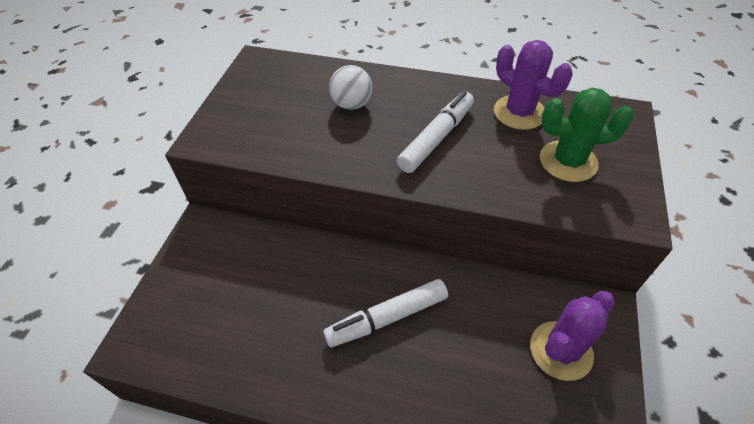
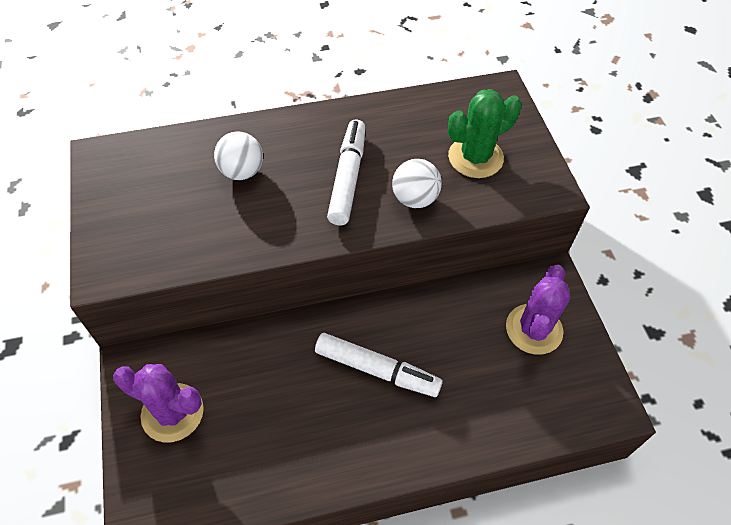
camera: 30 degrees left, 5 degrees up
white marker [323,279,448,347] -> white marker turned 105 degrees counterclockwise [315,333,443,397]
purple cactus [494,40,573,130] -> purple cactus moved to [113,364,204,443]
none -> white ball [392,159,442,208]

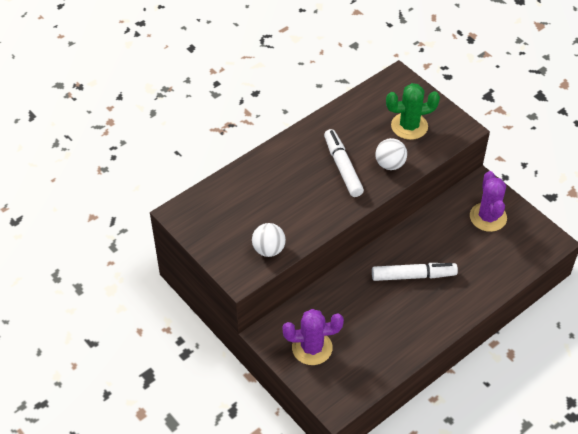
camera: 25 degrees left, 5 degrees down
white ball [214,132,263,180] -> white ball moved to [252,223,286,257]
green cactus [448,89,521,178] -> green cactus turned 45 degrees clockwise [386,83,440,140]

